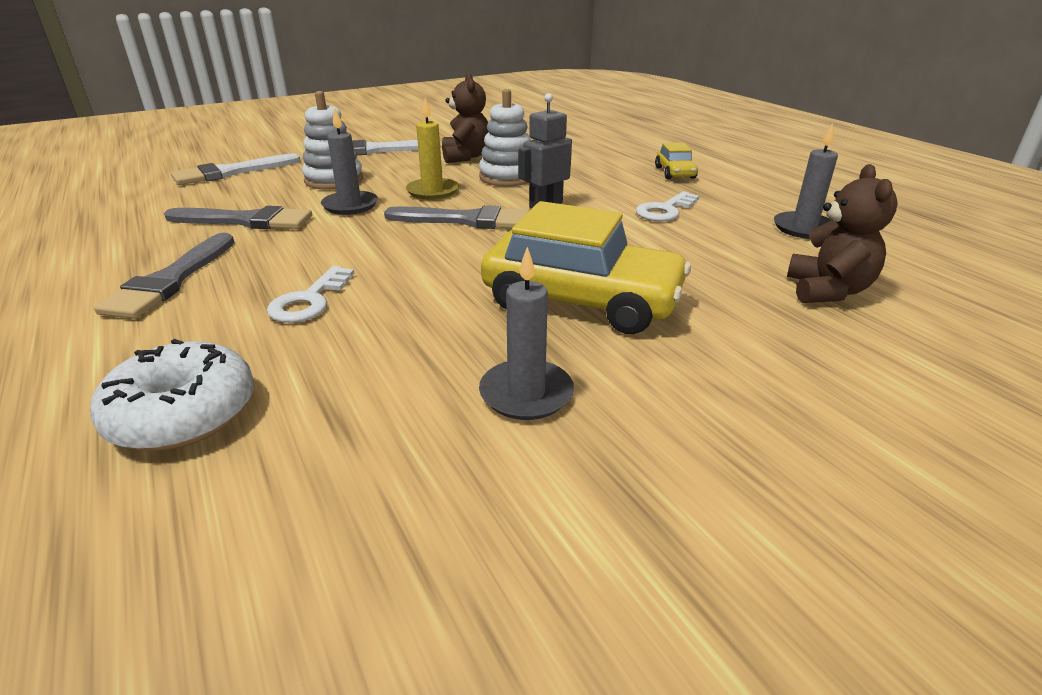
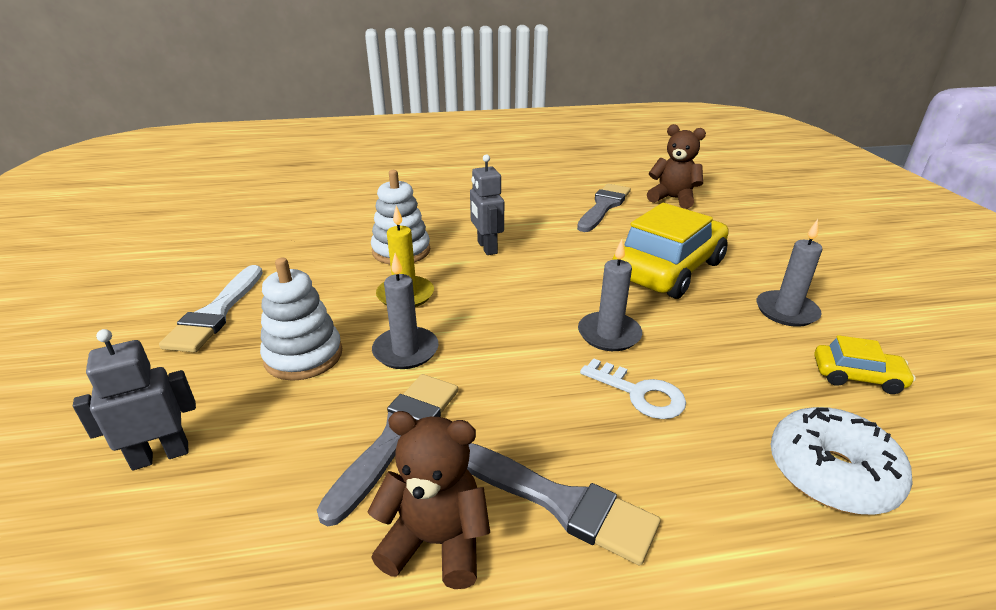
camera: 70 degrees left, 0 degrees up
white brush [171,153,300,185] -> grey robot [73,329,196,471]
grey brush [384,205,530,229] -> grey brush moved to [577,184,631,232]
brown teddy bear [442,73,488,163] -> brown teddy bear moved to [367,411,490,589]
white key [636,191,699,222] -> none
yellow car [655,142,698,179] -> yellow car moved to [814,335,916,394]
grey candle [774,123,838,239] -> grey candle moved to [578,239,642,351]

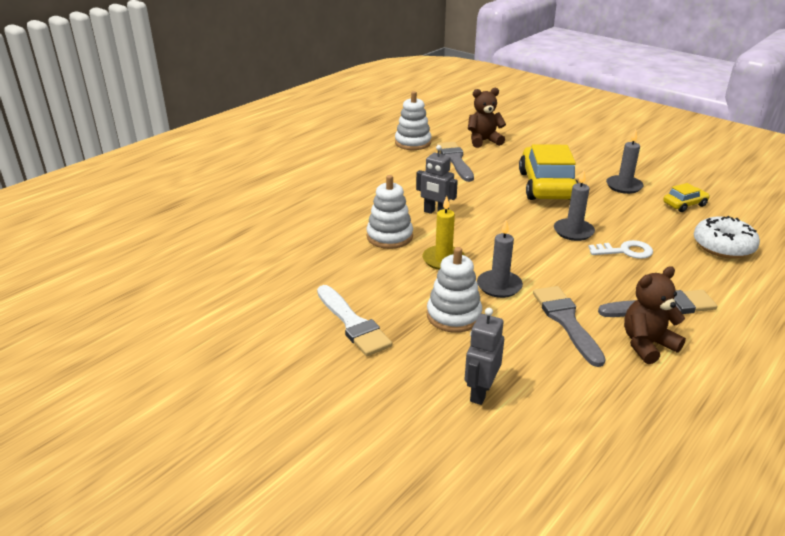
camera: 40 degrees left, 0 degrees up
none -> white stacking toy [395,91,431,150]

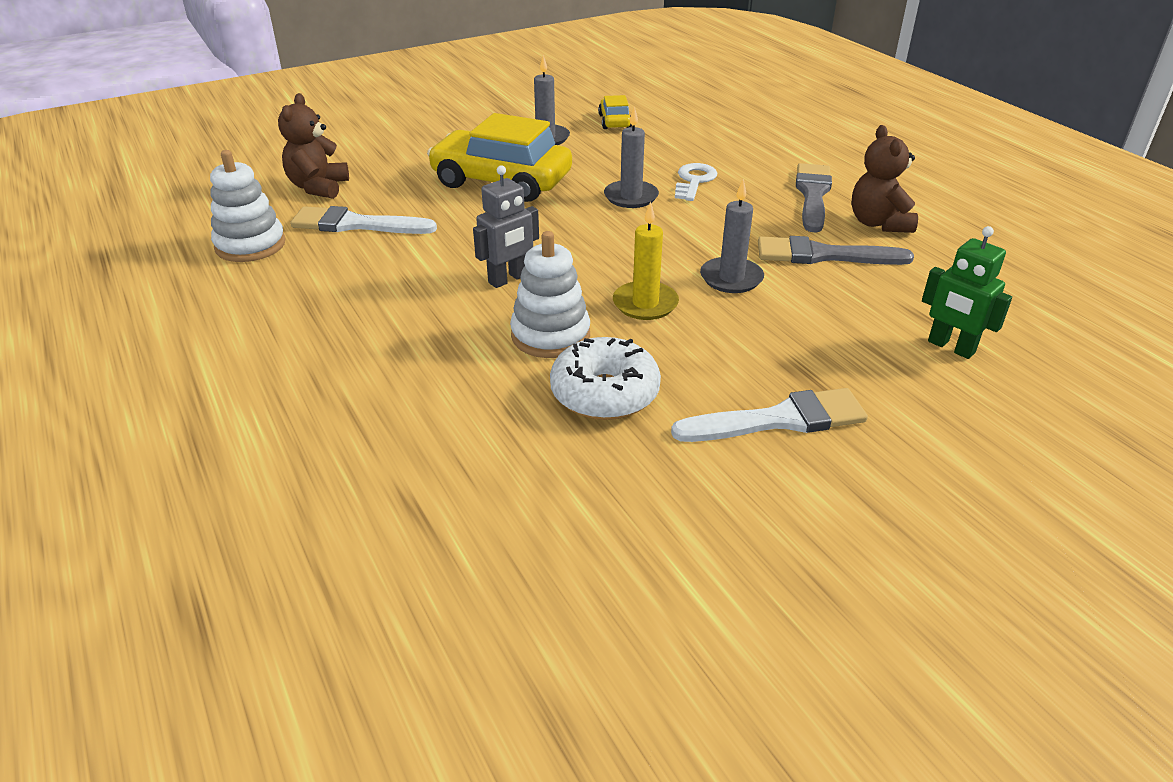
camera: 70 degrees left, 5 degrees up
white stacking toy [427,247,482,333] -> none
grey brush [436,142,474,182] -> white brush [290,206,437,234]
grey robot [464,308,504,405] -> green robot [922,226,1012,359]
white donut [694,216,760,258] -> white donut moved to [550,337,661,420]

